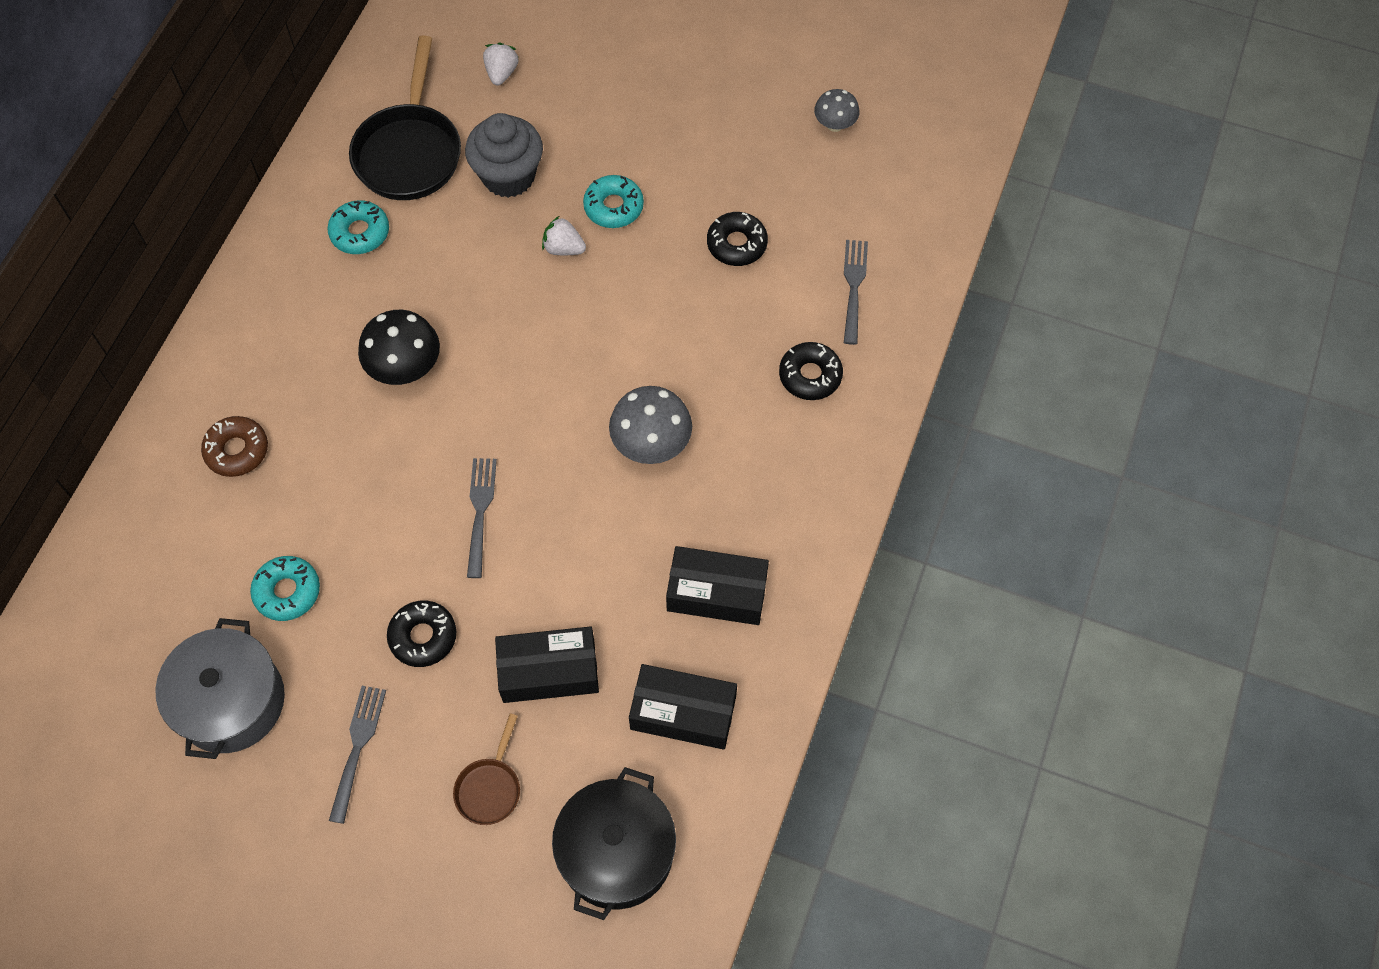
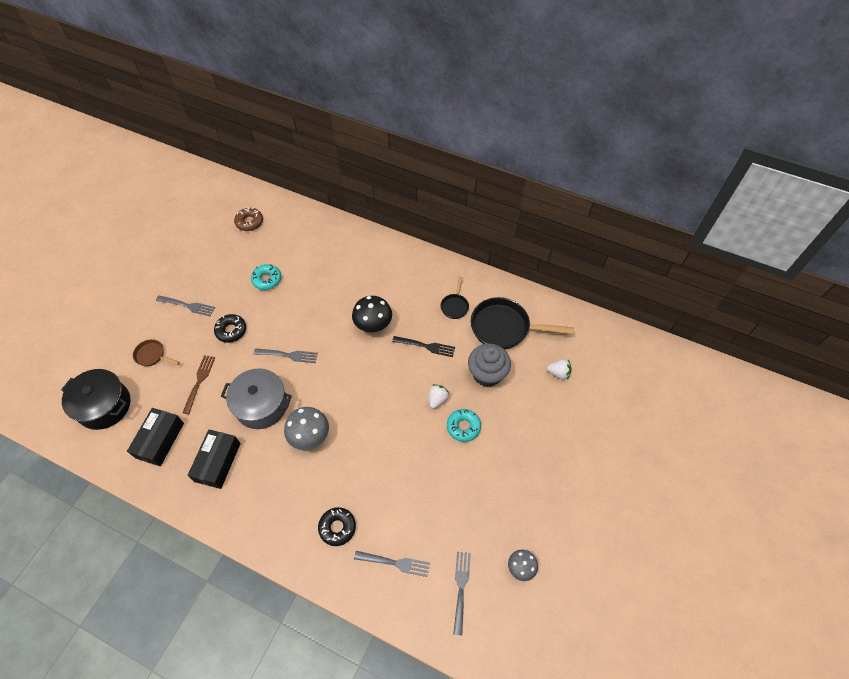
camera: 95 degrees right, 5 degrees down
grey pot [155,618,285,759] -> grey pot moved to [221,368,292,429]
brown donut [201,416,268,477] -> brown donut moved to [234,208,263,231]
turquoise donut [327,200,389,254] -> black pan [440,276,469,319]
black box [495,626,599,703] -> brown fork [182,355,216,414]
black donut [707,212,768,266] -> none
none -> black fork [392,336,455,357]
none -> grey fork [453,552,471,635]

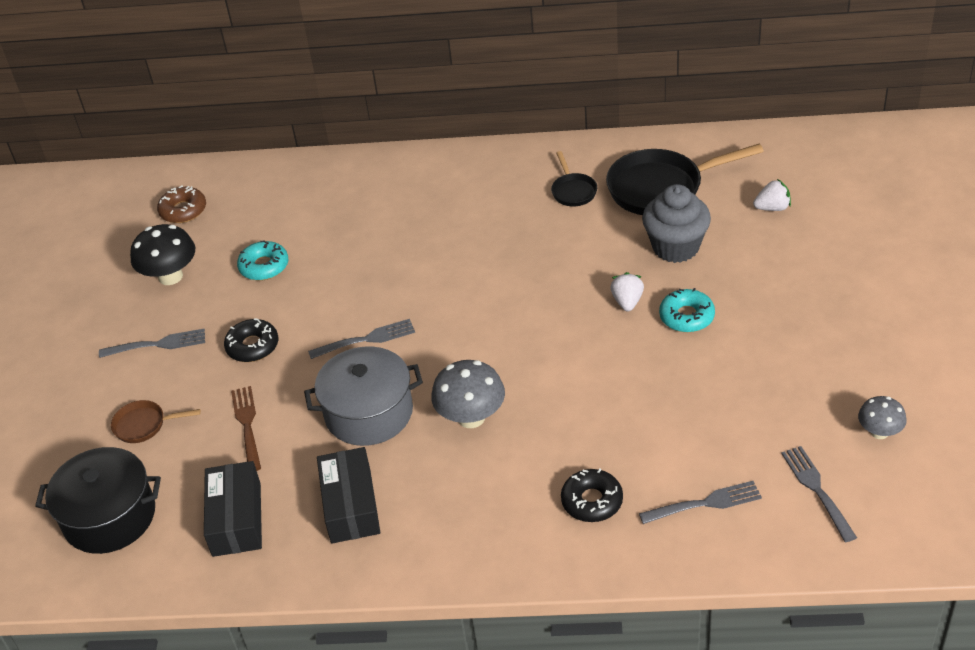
camera: 20 degrees left, 15 degrees down
black mushroom [352,296,392,332] -> black mushroom moved to [130,224,195,285]
black fork [392,336,455,357] -> none

